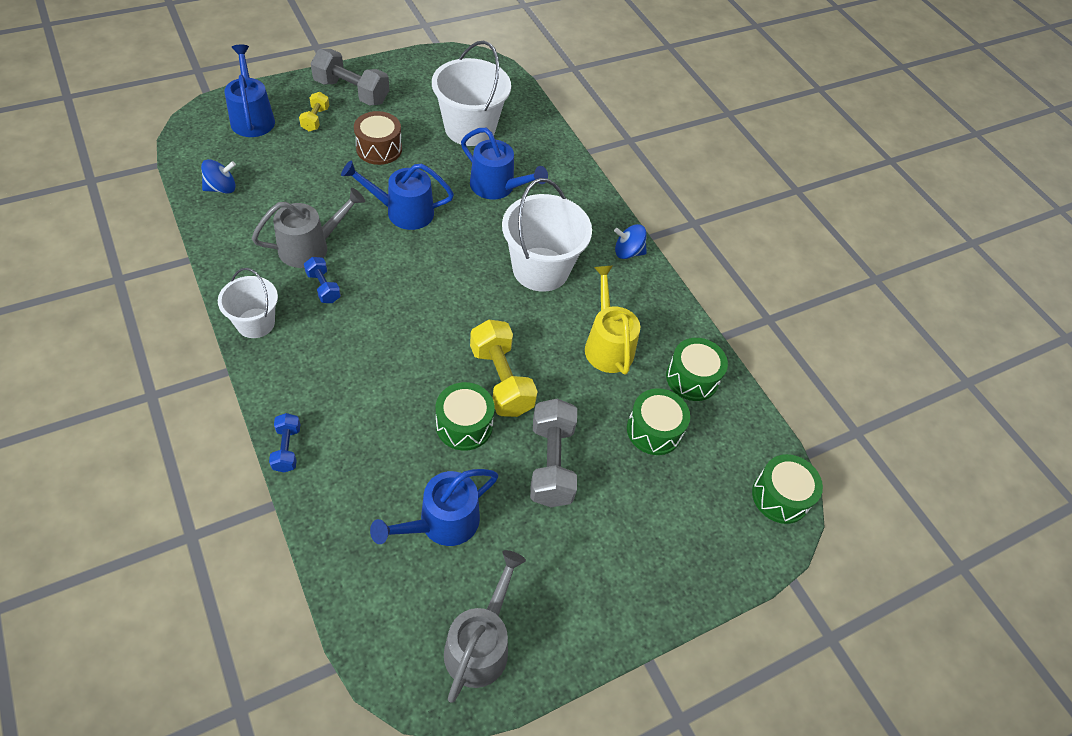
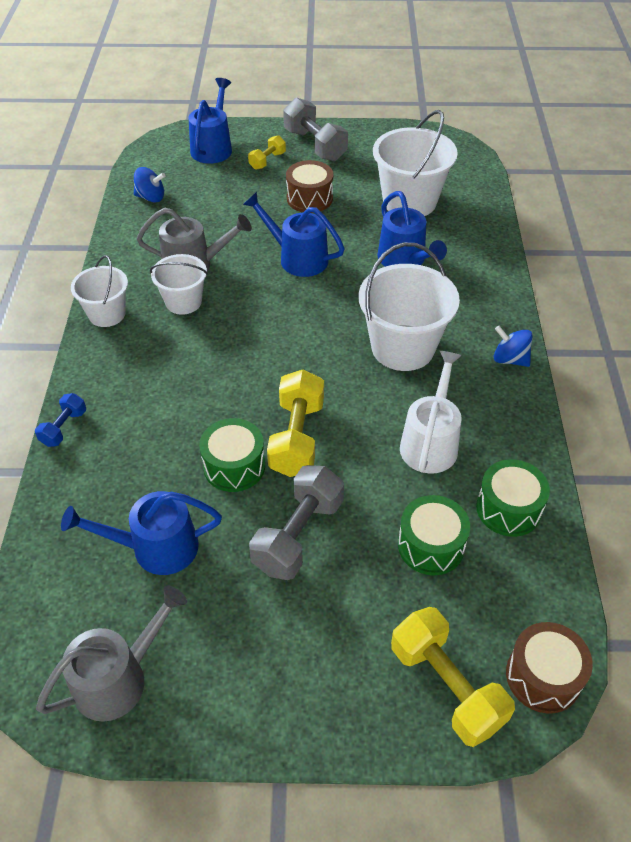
camera: 35 degrees right, 5 degrees down
blue dumbbell [304,257,341,303] -> white bucket [150,254,208,315]
yellow watering can [585,265,640,375] -> white watering can [400,351,462,474]
green drum [752,454,823,524] -> brown drum [506,622,593,714]
none -> yellow dumbbell [391,607,515,747]

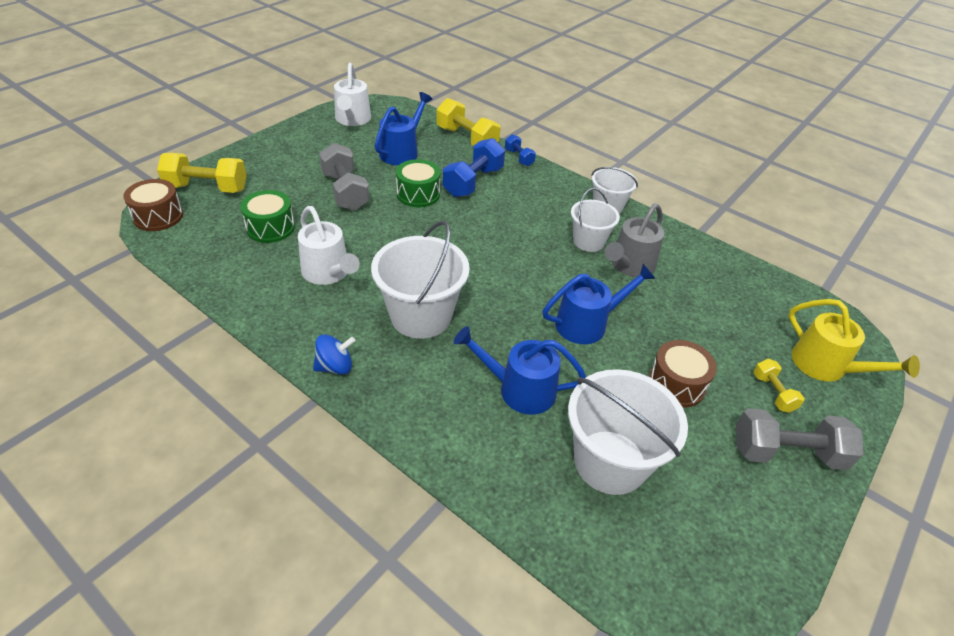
camera: 125 degrees right, 5 degrees down
grey watering can [36,585,187,722] -> white watering can [334,63,371,126]
blue spinning top [134,167,165,202] -> none
blue watering can [189,78,232,164] -> yellow watering can [789,299,920,382]
yellow dumbbell [267,369,324,477] -> yellow dumbbell moved to [436,98,501,146]
green drum [476,459,550,537] -> none
none -> blue dumbbell [443,138,505,197]

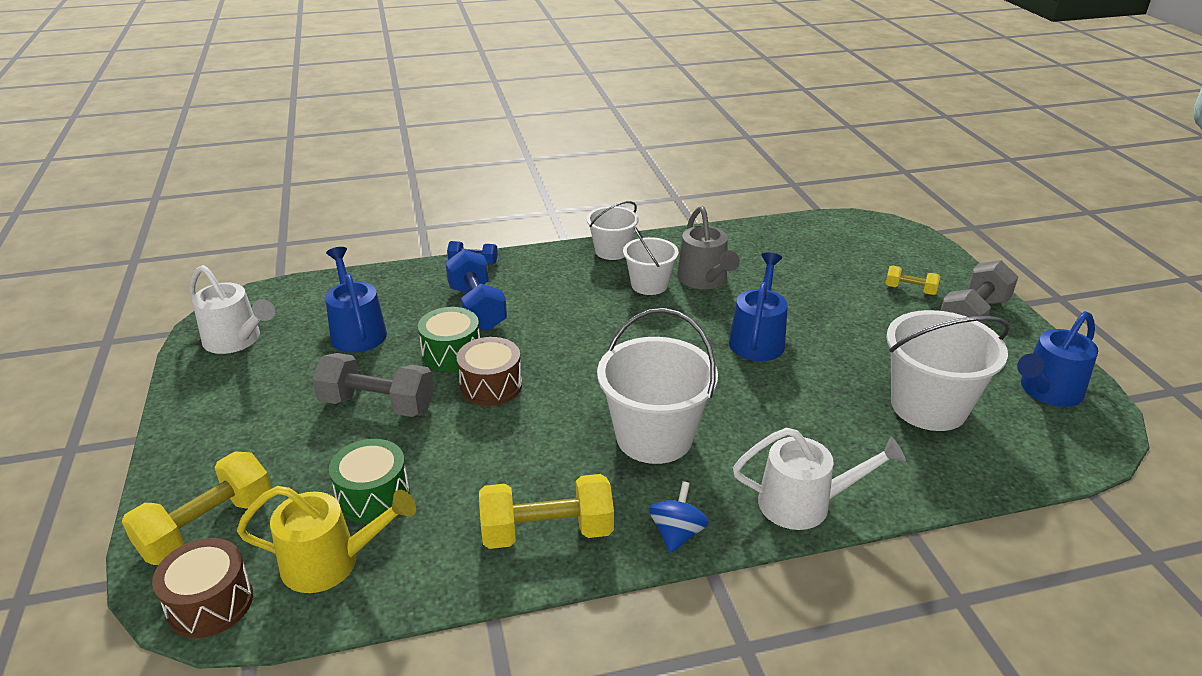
camera: 50 degrees left, 10 degrees down
white watering can [298,206,360,285] -> white watering can moved to [733,428,906,530]
yellow dumbbell [436,98,501,146] -> yellow dumbbell moved to [479,474,614,549]
blue watering can [454,326,586,415] -> blue watering can moved to [1017,311,1098,407]
brown drum [649,340,717,407] -> brown drum moved to [457,337,522,406]
yellow watering can [789,299,920,382] -> yellow watering can moved to [236,486,416,593]

